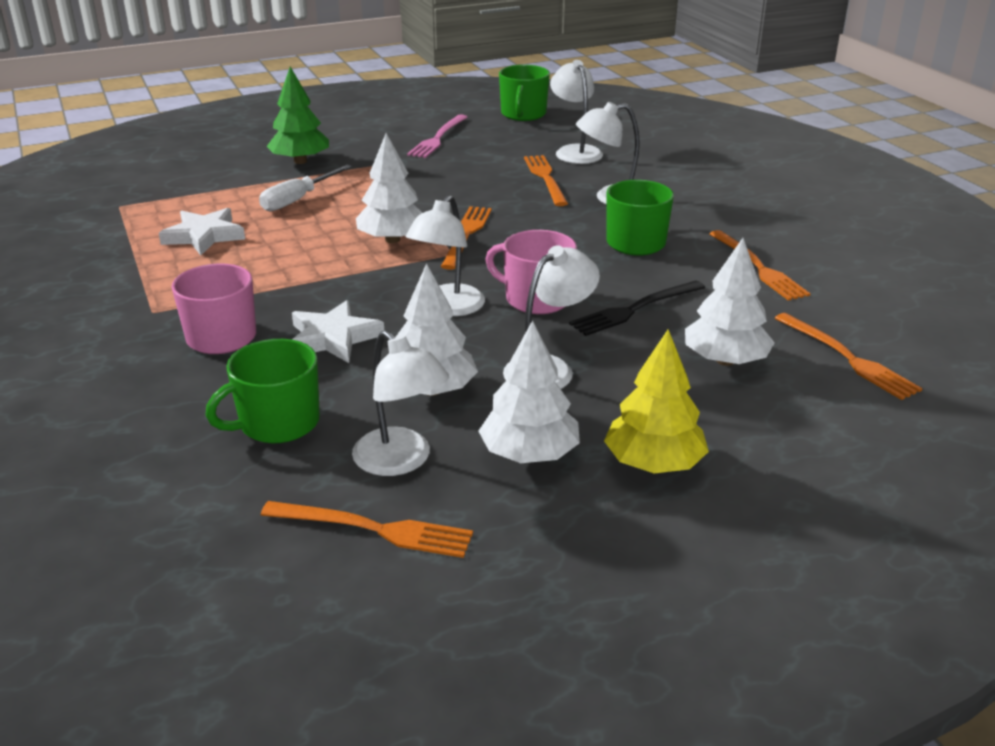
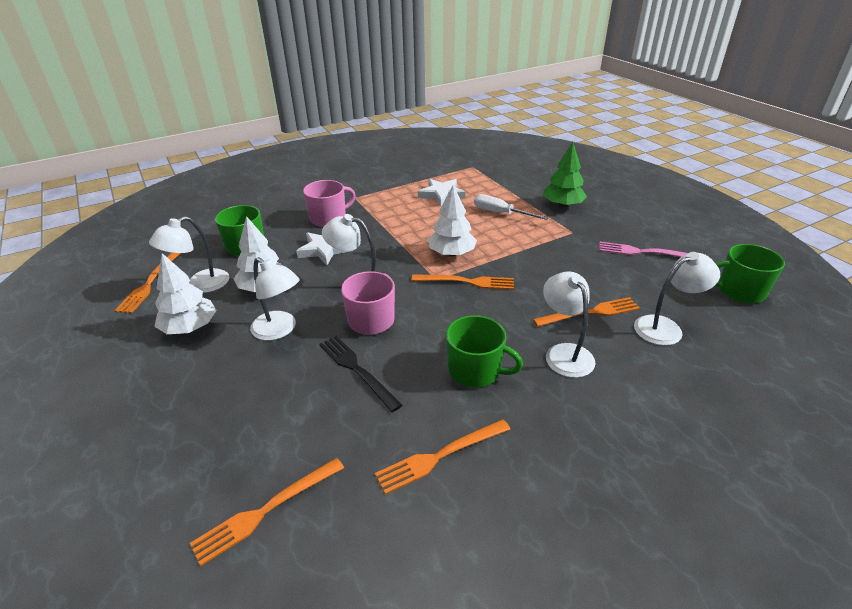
camera: 85 degrees right, 5 degrees up
yellow tree [604,329,709,473] -> none
white tree [685,238,775,366] -> none

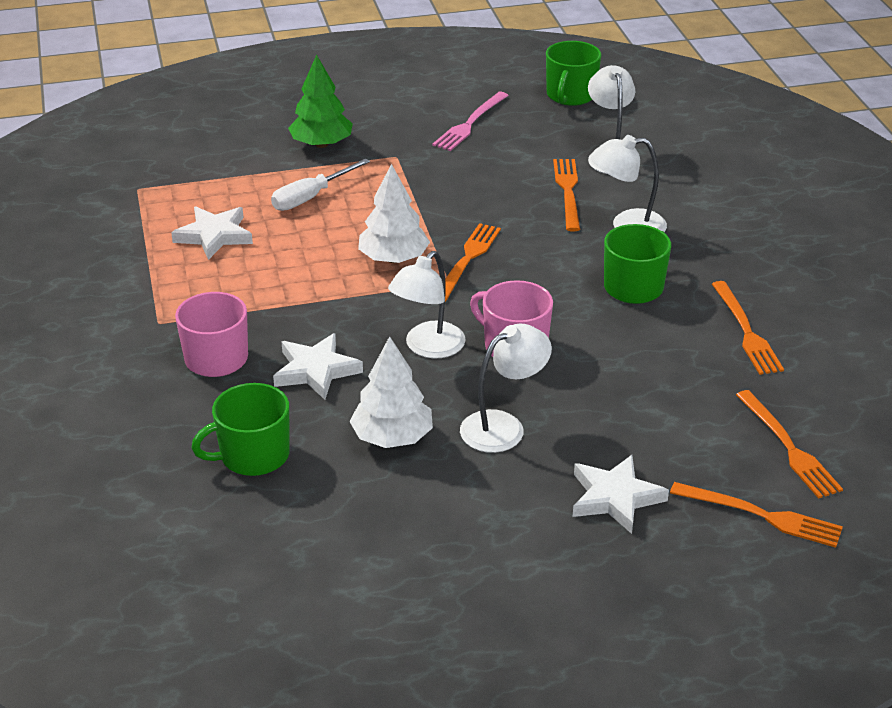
camera: 75 degrees left, 0 degrees up
orange fork [115,252,181,313] -> orange fork moved to [670,482,843,548]
white lamp [149,216,229,293] -> none
white tree [154,253,216,334] -> none
black fork [320,336,402,412] -> none
none -> white star [573,455,669,534]

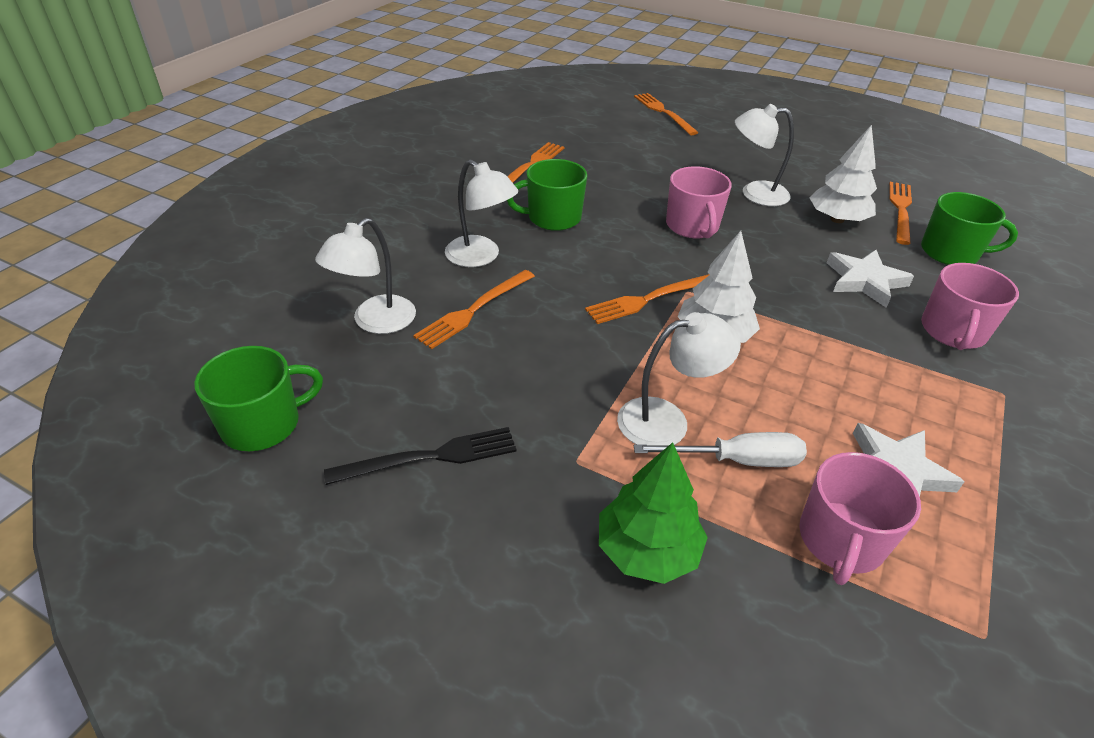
camera: 140 degrees left, 5 degrees up
white lamp [388,251,465,359] -> white lamp moved to [617,312,741,446]
pink fork [432,92,509,151] -> black fork [324,427,517,485]
white star [573,455,669,534] -> none
orange fork [736,390,843,499] -> orange fork moved to [889,182,912,245]
none -> pink mug [799,452,921,585]

